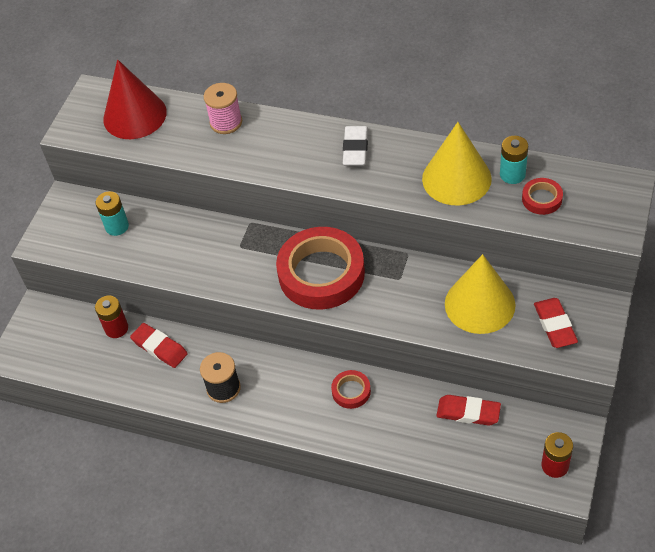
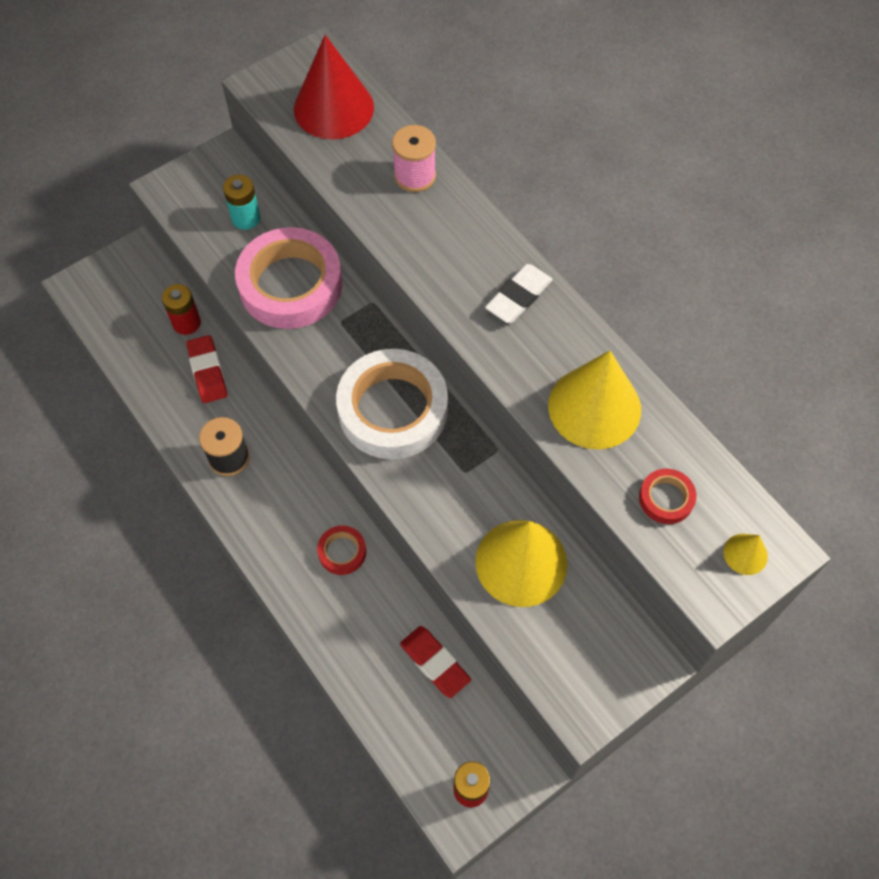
camera: 30 degrees right, 10 degrees up
red tape [276,227,365,310] -> white tape [336,349,448,459]
turquoise battery [500,136,528,184] -> none
red eraser [534,298,578,348] -> none
none -> pink tape [235,227,342,329]
none -> yellow cone [723,534,768,575]

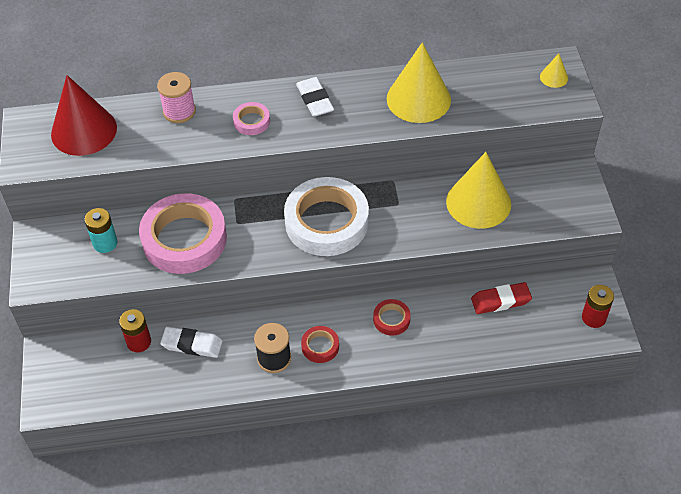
camera: 60 degrees left, 10 degrees down
red eraser [186,335,227,403] -> white eraser [160,327,223,358]
red tape [639,469,697,524] -> red tape moved to [301,326,339,363]
none -> pink tape [233,102,270,135]

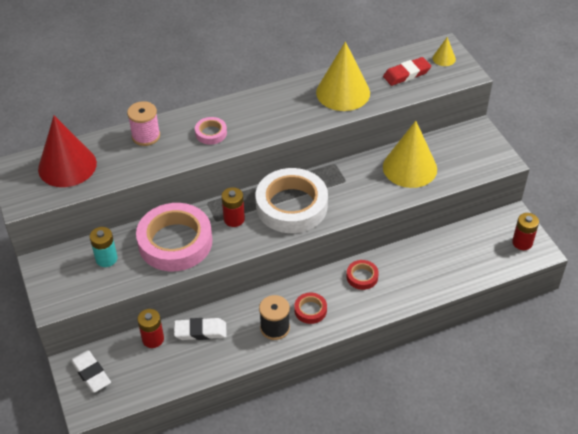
camera: 15 degrees left, 5 degrees down
white eraser [296,77,334,117] -> white eraser moved to [71,350,111,393]
red eraser [471,282,532,314] -> red eraser moved to [383,57,431,86]
none -> red battery [222,187,245,227]

